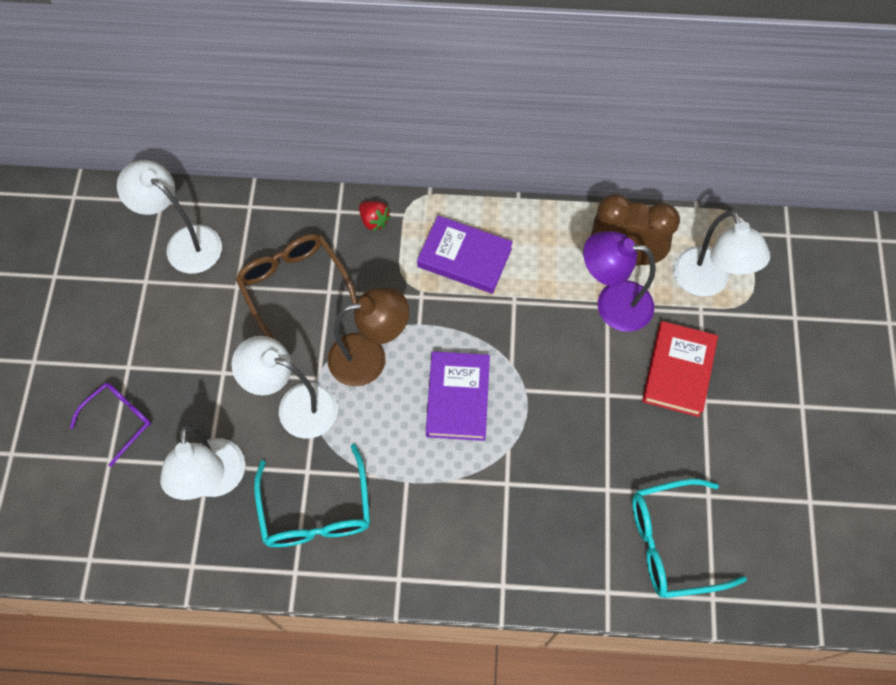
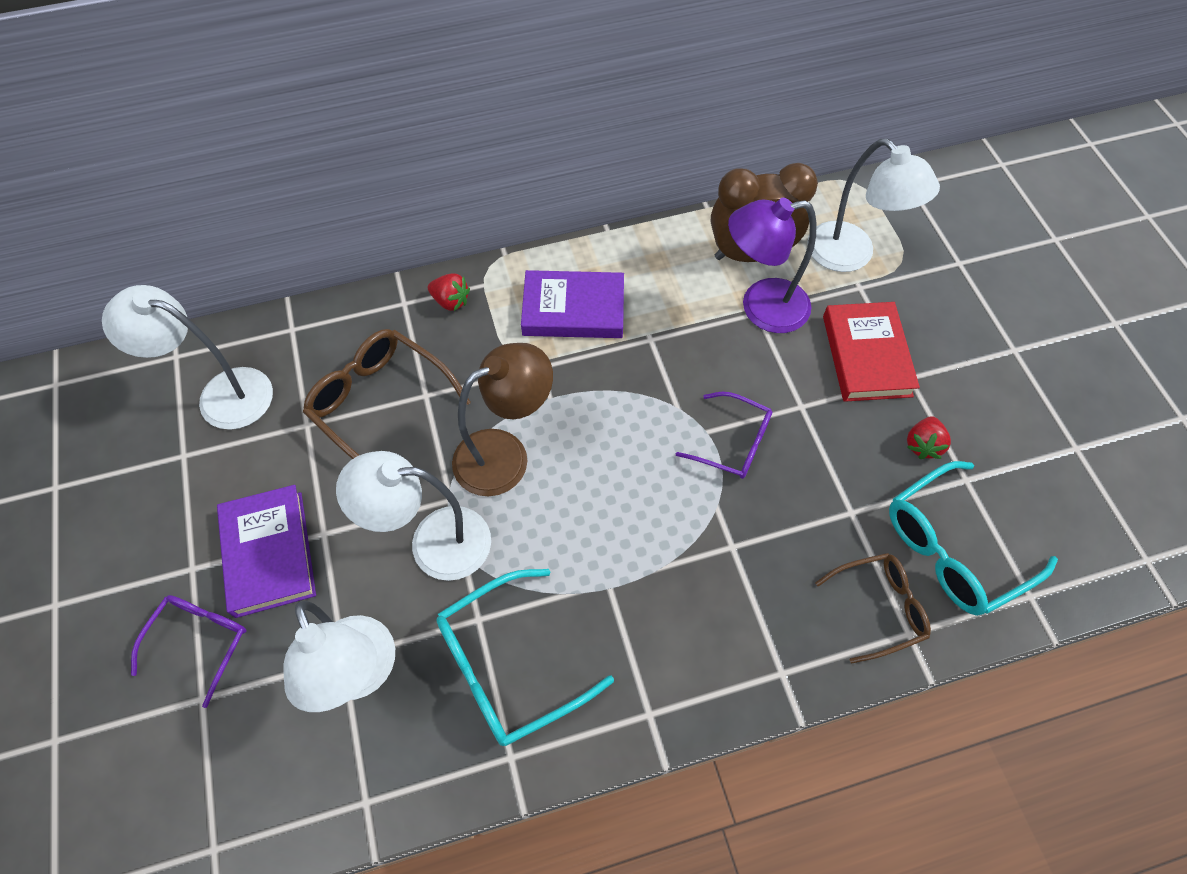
camera: 20 degrees left, 5 degrees down
turquoise glasses [254,444,370,547] -> turquoise glasses turned 90 degrees clockwise [436,569,614,746]
purple book [426,351,490,441] -> purple book moved to [217,485,316,618]
none -> purple glasses [676,392,772,479]
none -> brown glasses [815,553,931,664]
none -> red strawberry [907,416,951,459]

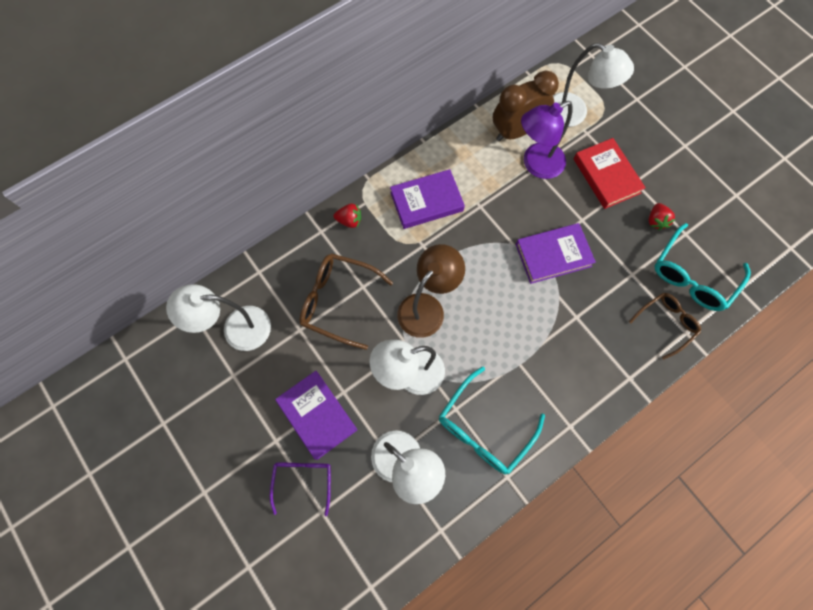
camera: 20 degrees left, 10 degrees up
purple glasses [676,392,772,479] -> purple book [516,223,596,284]

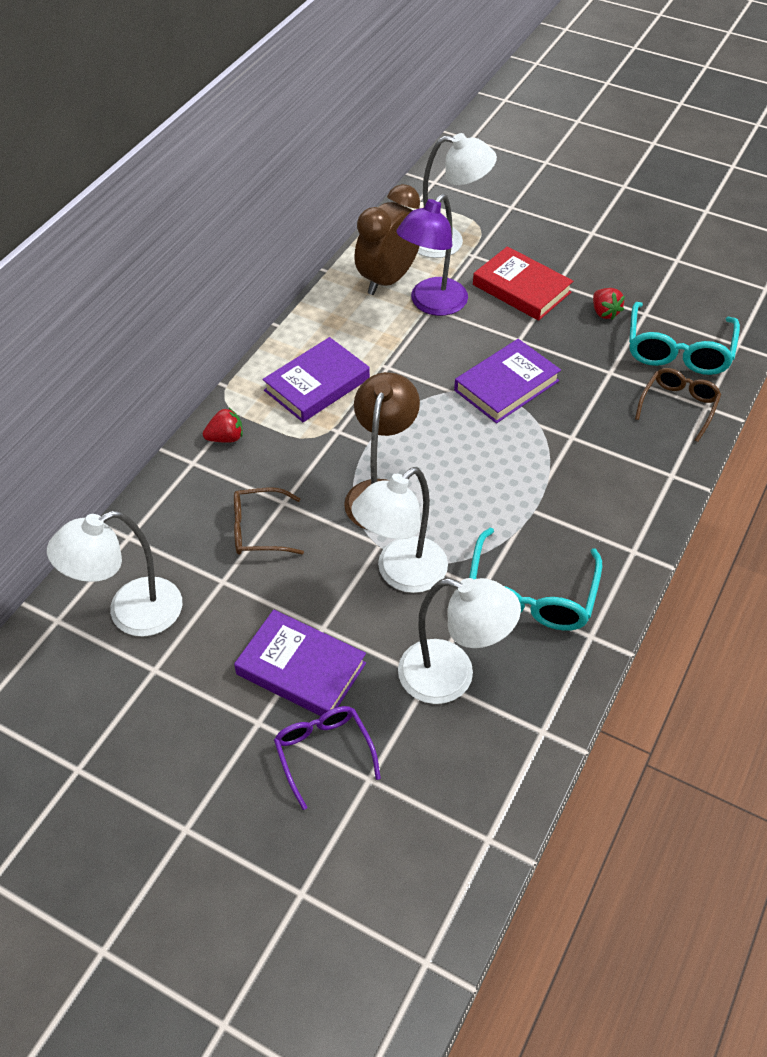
camera: 25 degrees left, 20 degrees down
brown glasses [299,253,393,350] -> brown glasses [234,487,304,555], size x0.65

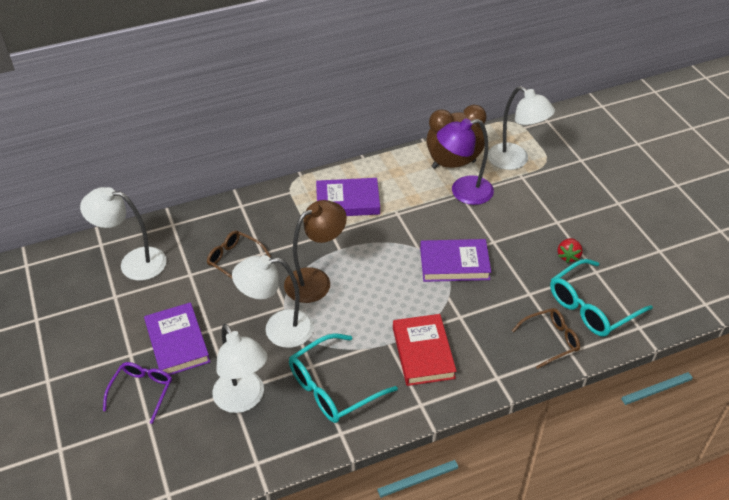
camera: 40 degrees right, 5 degrees down
red strawberry [203,408,243,443] -> none
red book [473,246,573,321] -> red book moved to [393,314,457,386]

